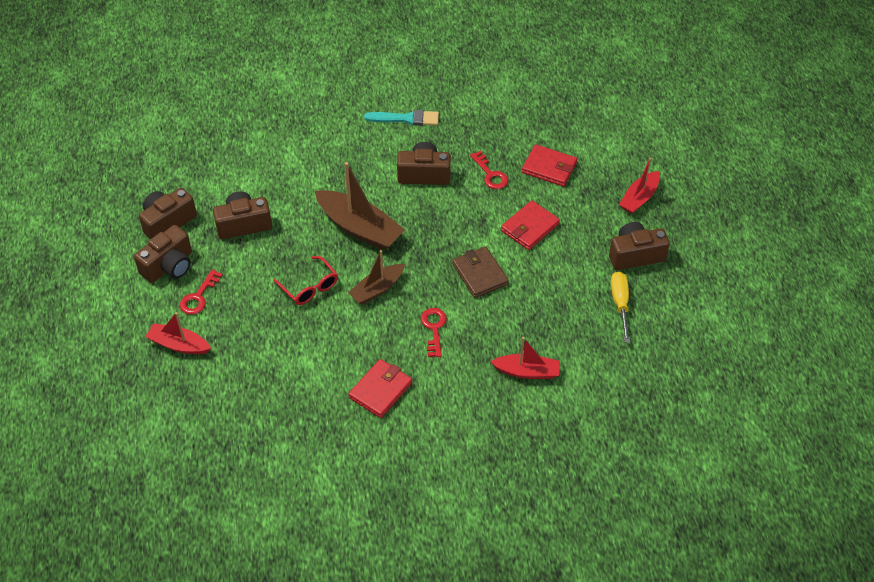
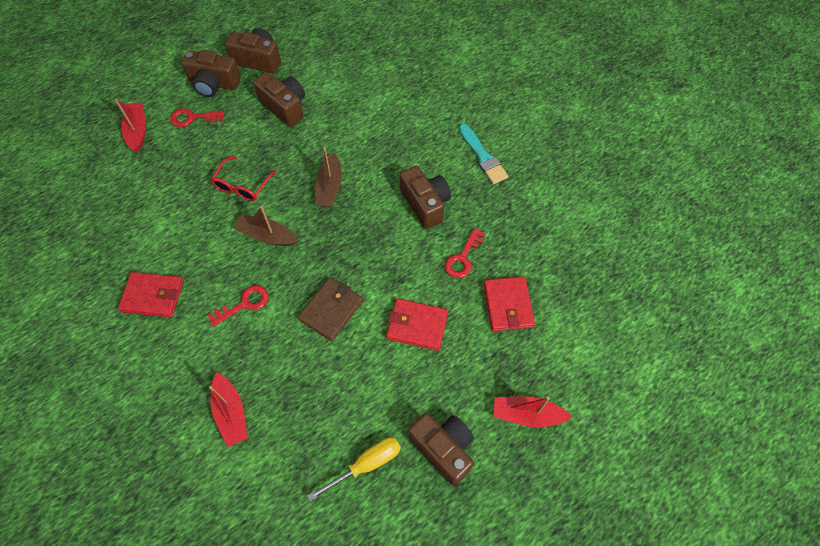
camera: 60 degrees right, 10 degrees up
brown boat [315,162,405,250] -> brown boat [315,147,342,207], size x0.61

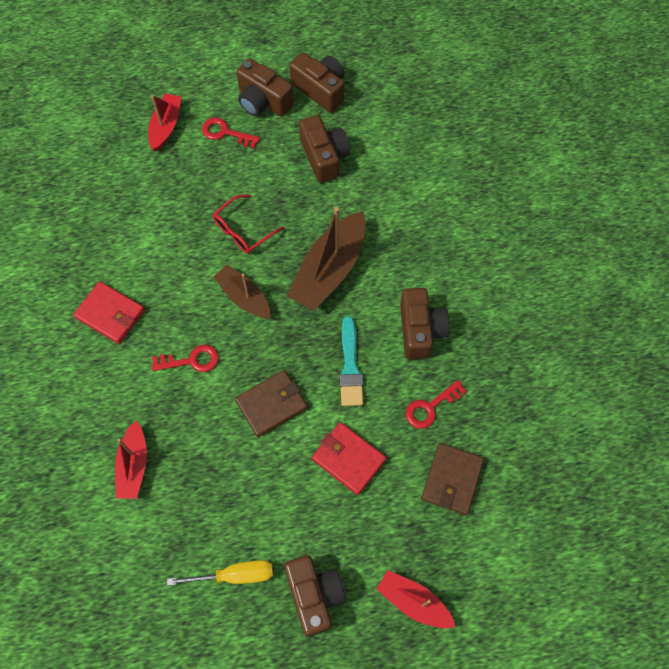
camera: 25 degrees right, 5 degrees up
brown boat [315,147,342,207] -> brown boat [287,207,366,311], size x1.65
turquoise brush [459,124,508,184] -> turquoise brush moved to [340,316,363,406]
red wallet [484,276,535,331] -> brown wallet [421,443,484,515]

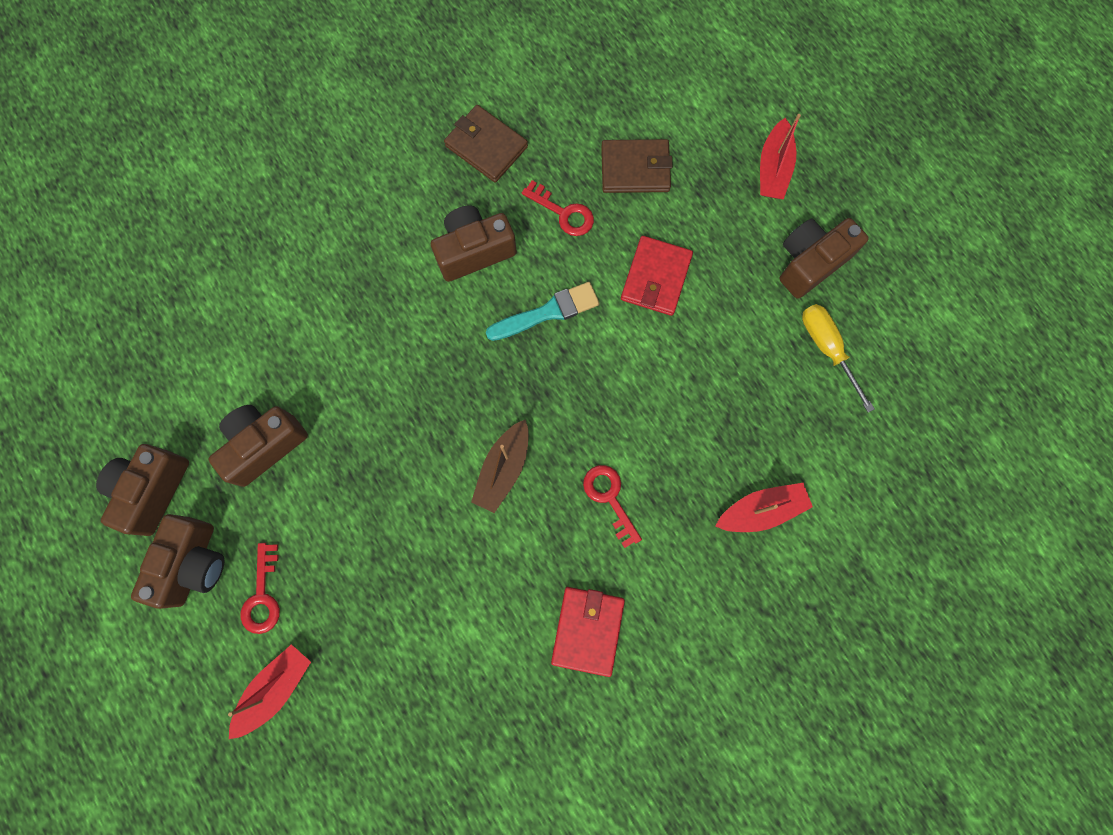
camera: 110 degrees left, 10 degrees up
red boat [148,93,182,151] -> red boat turned 135 degrees clockwise [228,644,311,739]
red glasses [213,194,284,254] -> none
brown wallet [235,370,307,437] -> brown wallet moved to [444,105,528,183]
brown boat [287,207,366,311] -> none

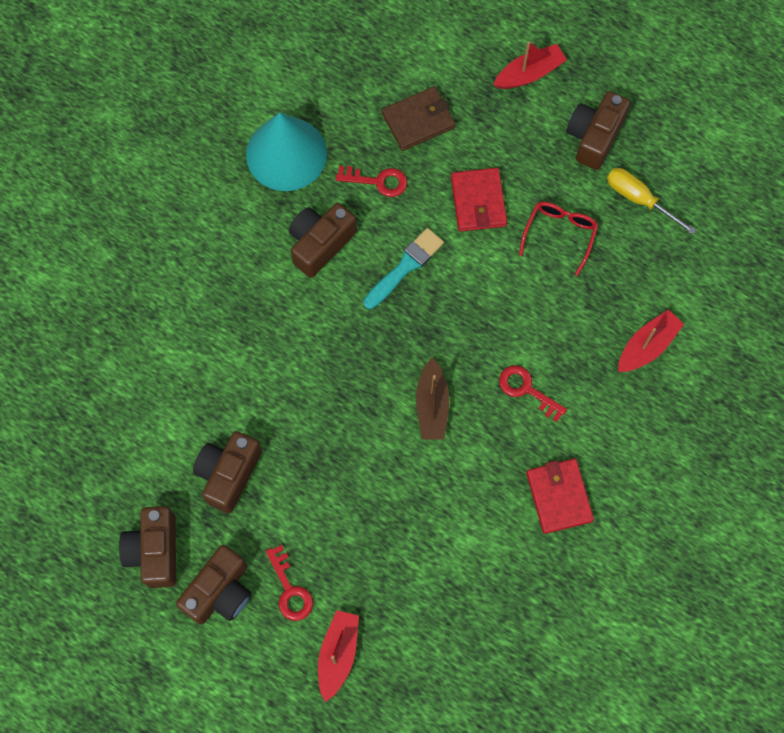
camera: 25 degrees left, 5 degrees down
brown camera [131,514,224,609] -> brown camera turned 45 degrees clockwise [176,545,252,625]
brown wallet [444,105,528,183] -> turquoise cone [246,112,327,191]
red boat [760,114,801,199] -> red boat turned 105 degrees counterclockwise [493,41,567,89]
none -> red glasses [519,202,598,276]

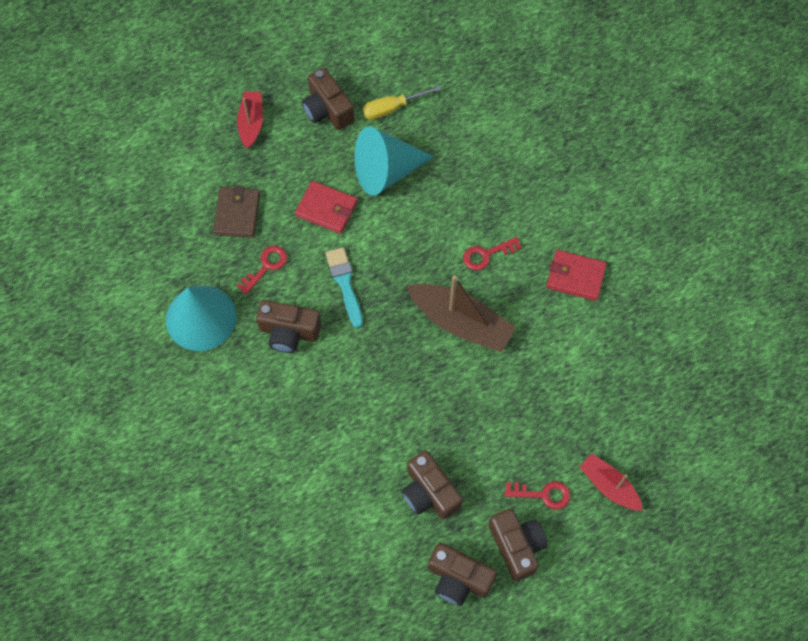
camera: 60 degrees left, 5 degrees down
brown camera [289,203,357,278] -> brown camera turned 60 degrees counterclockwise [256,300,321,353]
brown boat [416,357,449,439] -> brown boat [407,275,516,352], size x1.65
red glasses [519,202,598,276] -> turquoise cone [354,126,434,196]
red boat [618,309,684,372] -> none

